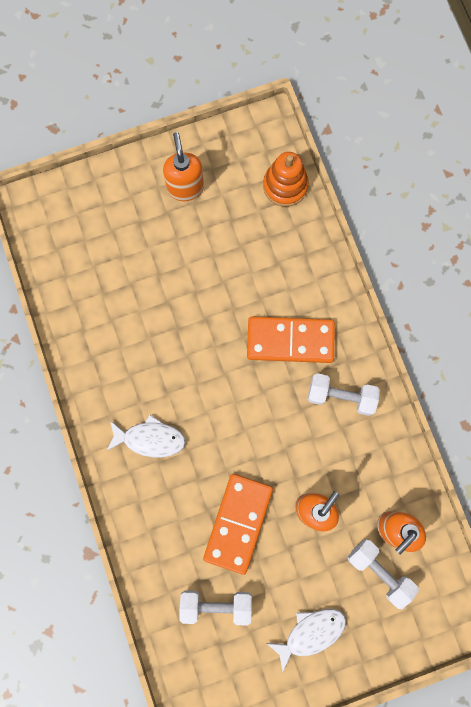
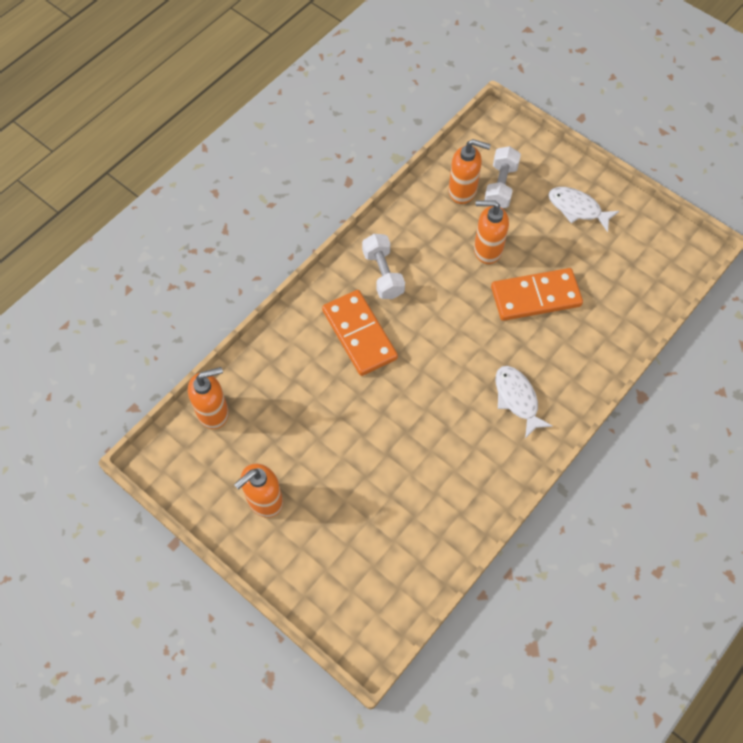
camera: 120 degrees left, 15 degrees down
white dumbbell [180,590,252,626] -> none
orange stacking toy [263,152,309,207] -> orange soap dispenser [188,367,229,429]

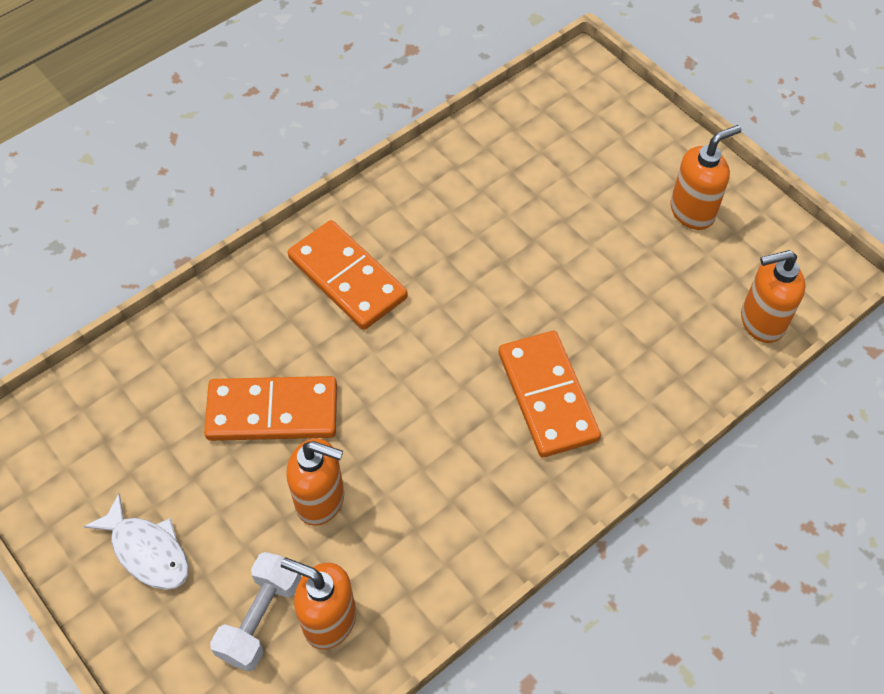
camera: 170 degrees left, 5 degrees down
white dumbbell [362,234,405,299] -> none
white fish [496,366,553,438] -> orange domino [288,220,408,330]

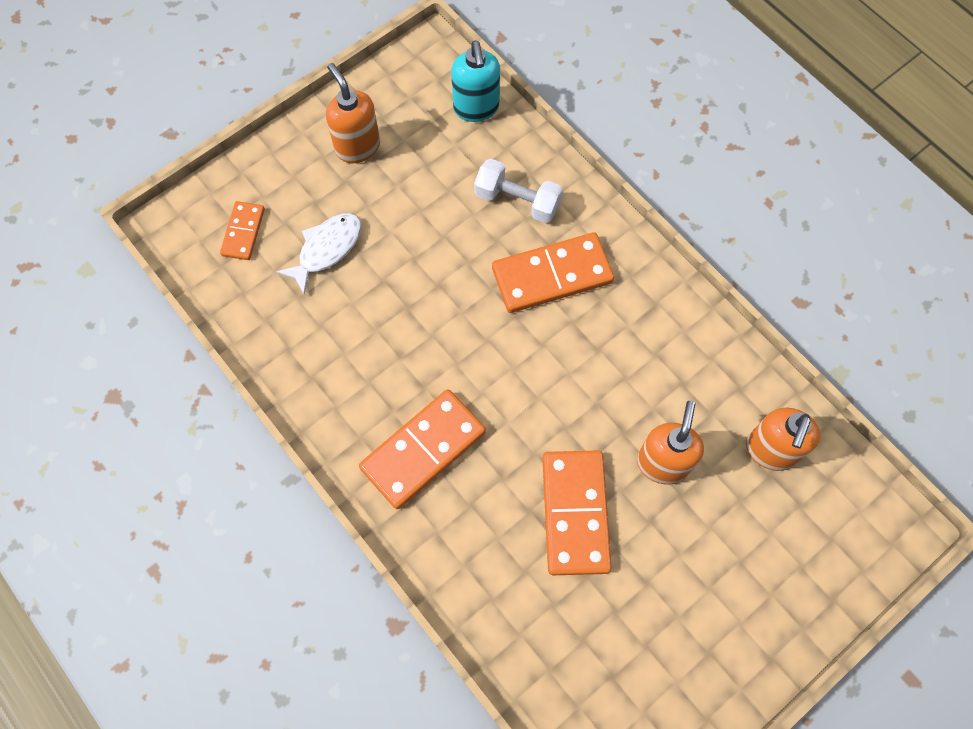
camera: 90 degrees left, 10 degrees up
white fish [83,494,189,590] -> white fish moved to [276,213,362,295]
white dumbbell [210,552,301,671] -> white dumbbell moved to [474,159,563,223]
orange soap dispenser [741,250,805,343] -> turquoise soap dispenser [451,41,500,122]
none -> orange domino [220,201,265,260]

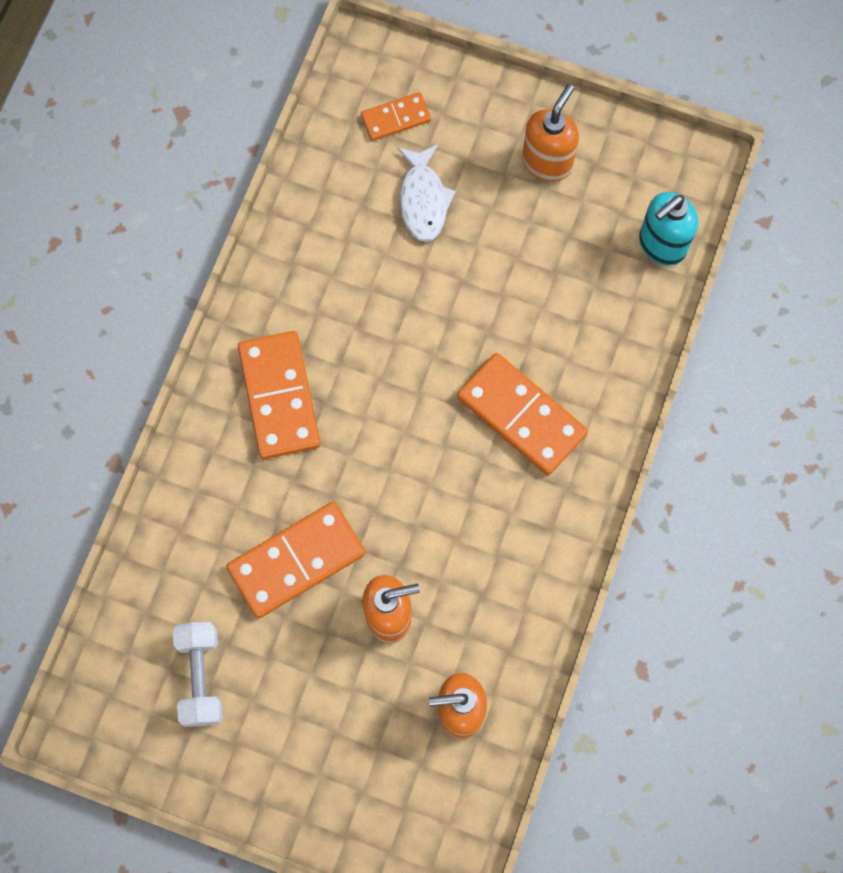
camera: 60 degrees right, 5 degrees up
white fish [276,213,362,295] -> white fish turned 75 degrees clockwise [397,145,456,242]
orange domino [359,389,486,509] -> orange domino turned 60 degrees clockwise [238,331,321,459]
white dumbbell [474,159,563,223] -> white dumbbell moved to [173,622,223,727]

